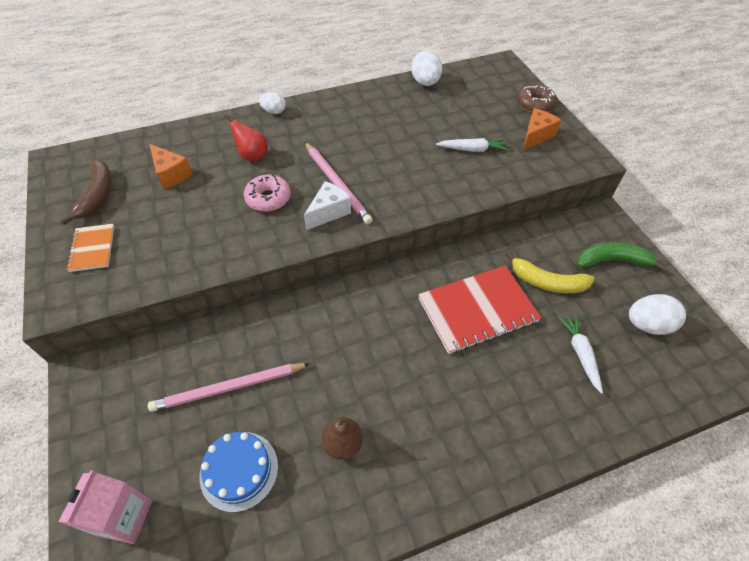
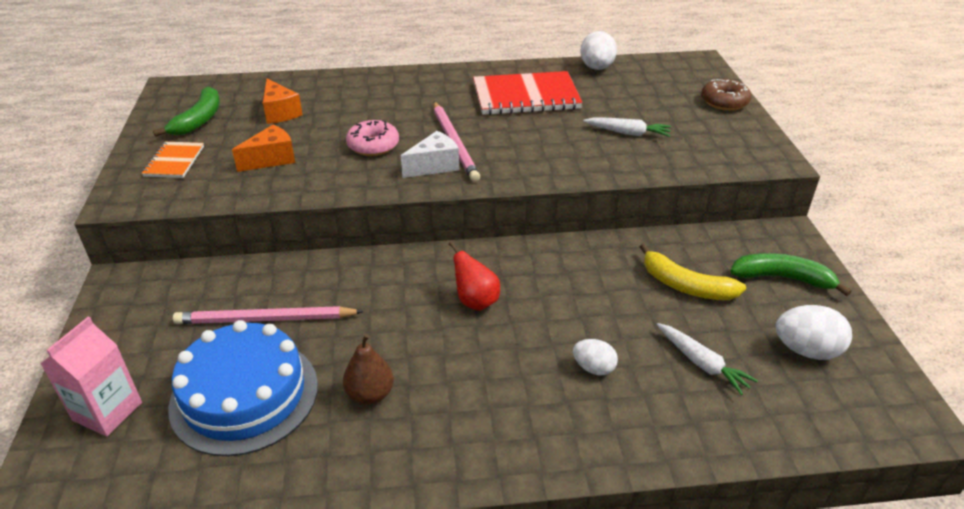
camera: 15 degrees right, 15 degrees down
brown banana [60,160,112,225] -> green banana [153,87,220,137]
blue cake [200,432,278,512] -> blue cake [168,320,318,456], size x1.58
red pear [224,115,268,161] -> red pear moved to [449,241,500,311]
white egg [259,92,286,114] -> white egg moved to [573,339,618,376]
red notebook [418,265,541,354] -> red notebook moved to [473,71,583,115]
orange cheese [523,108,561,151] -> orange cheese moved to [232,125,295,172]
white carrot [558,314,603,394] -> white carrot turned 135 degrees clockwise [657,323,758,395]

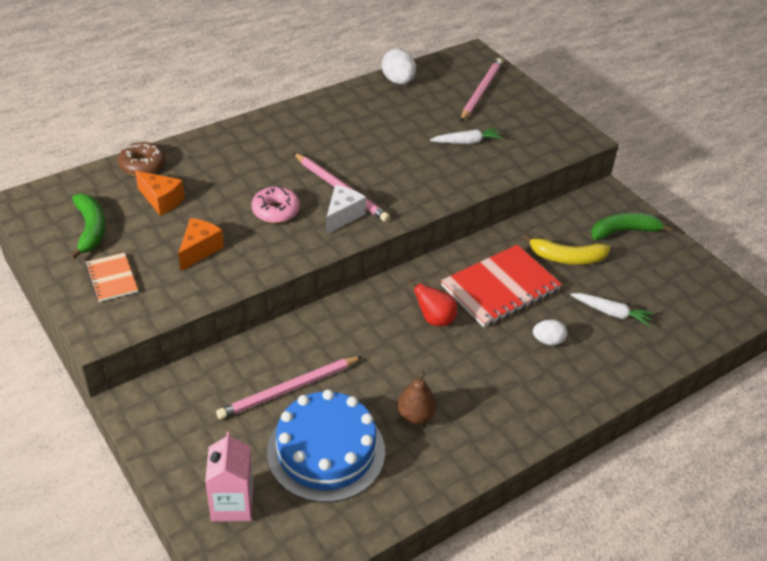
camera: 30 degrees left, 5 degrees up
red notebook [473,71,583,115] -> red notebook moved to [441,245,562,327]
brown donut [701,79,751,111] -> brown donut moved to [118,142,165,176]
white egg [775,305,852,360] -> none
none -> pink pencil [461,58,503,121]

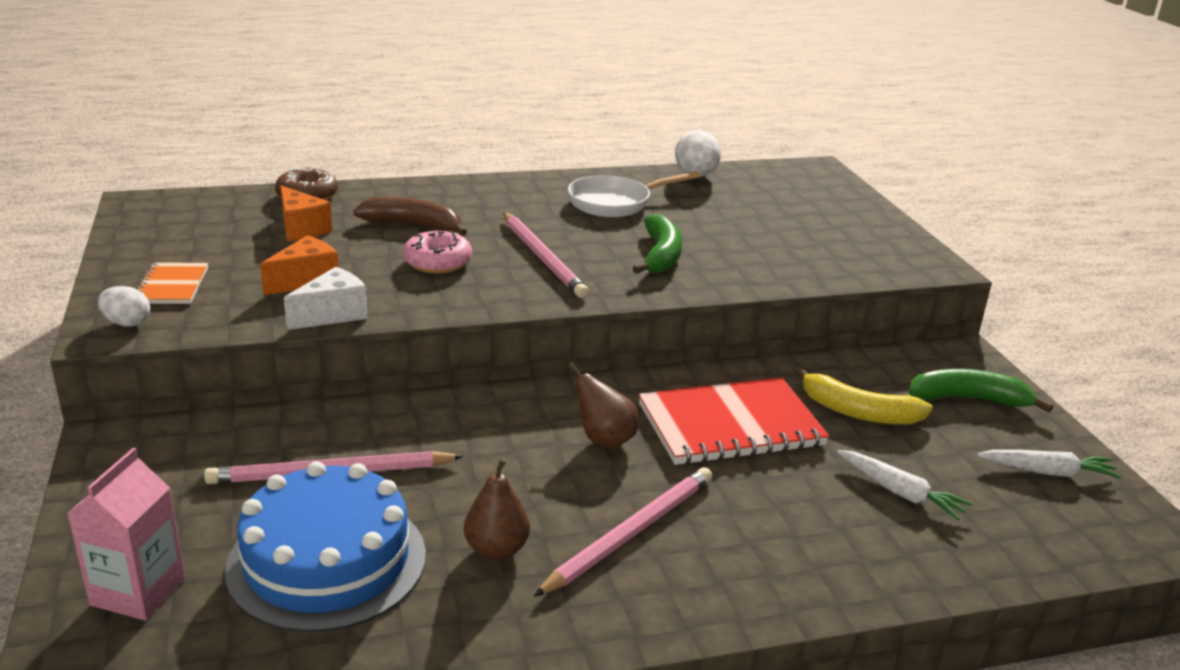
camera: 20 degrees right, 15 degrees down
green banana [69,193,105,260] -> green banana moved to [632,214,682,274]
white cheese [326,185,366,235] -> white cheese moved to [284,267,368,330]
red pear [407,279,457,326] -> brown pear [568,363,638,449]
white carrot [430,128,503,144] -> white carrot moved to [977,450,1121,478]
pink pencil [461,58,503,121] -> pink pencil moved to [534,467,712,597]
white egg [533,320,567,345] -> white egg moved to [98,286,150,327]
none -> brown banana [353,197,467,236]
none -> white pan [568,171,700,217]

